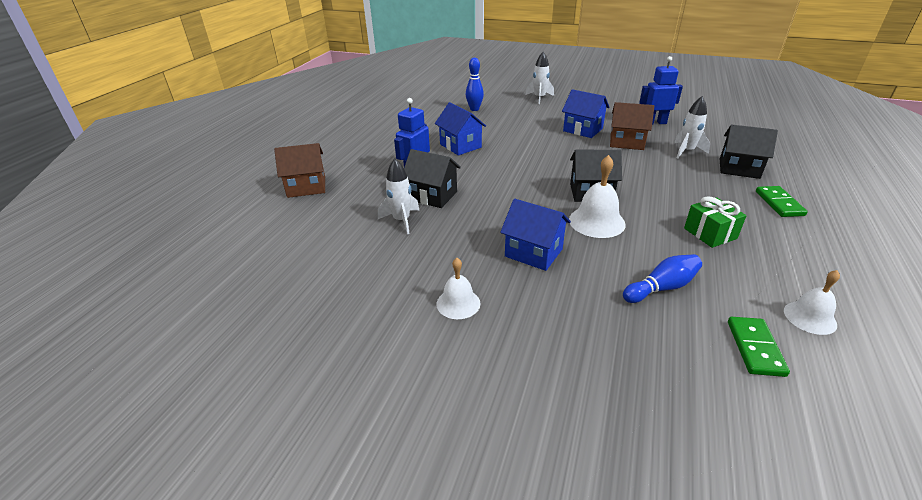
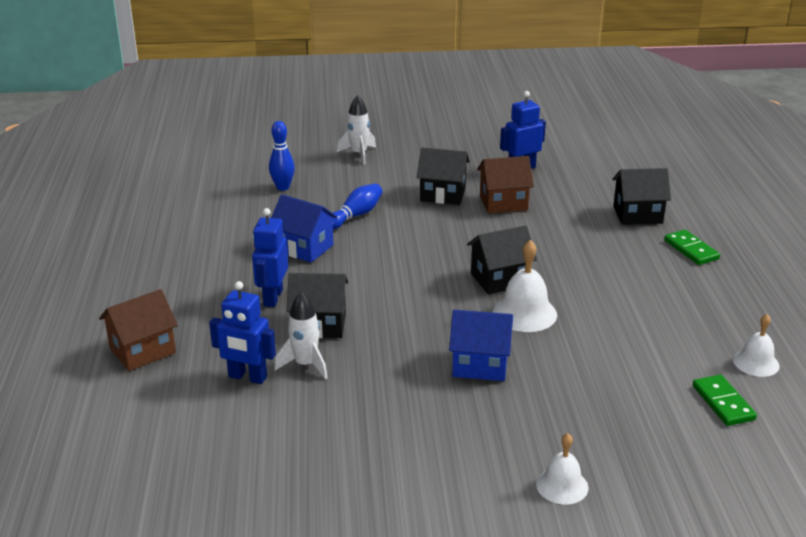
camera: 25 degrees left, 5 degrees down
white bell [436,258,480,319] -> white bell moved to [536,433,589,505]
blue house [562,89,610,138] -> black house [417,147,470,205]
blue bowling pin [623,254,702,303] -> blue bowling pin moved to [332,183,383,229]
white rocket [674,96,710,158] -> none
green gift [684,196,747,248] -> none
none -> blue robot [209,281,276,384]

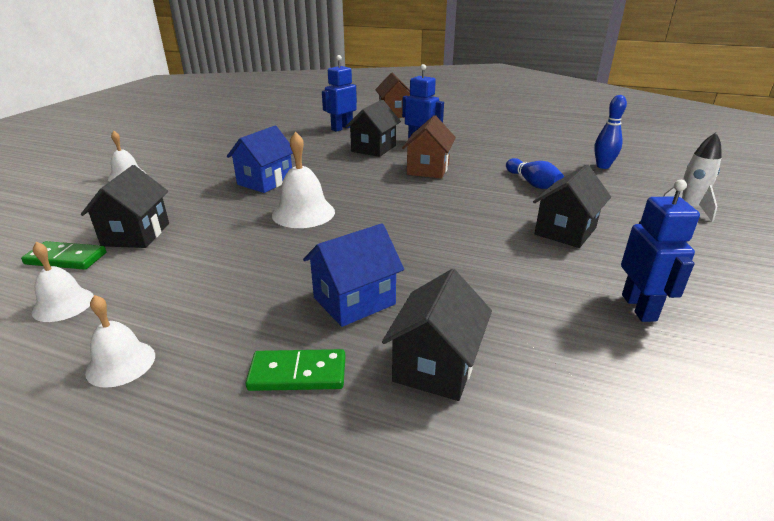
camera: 115 degrees right, 0 degrees up
blue house [271,194,338,263] -> blue house moved to [303,223,404,327]
white rocket [274,292,328,379] -> none
black house [467,225,537,294] -> black house moved to [81,165,169,248]
brown house [477,156,534,214] -> brown house moved to [402,115,456,178]
none -> white bell [85,295,155,388]

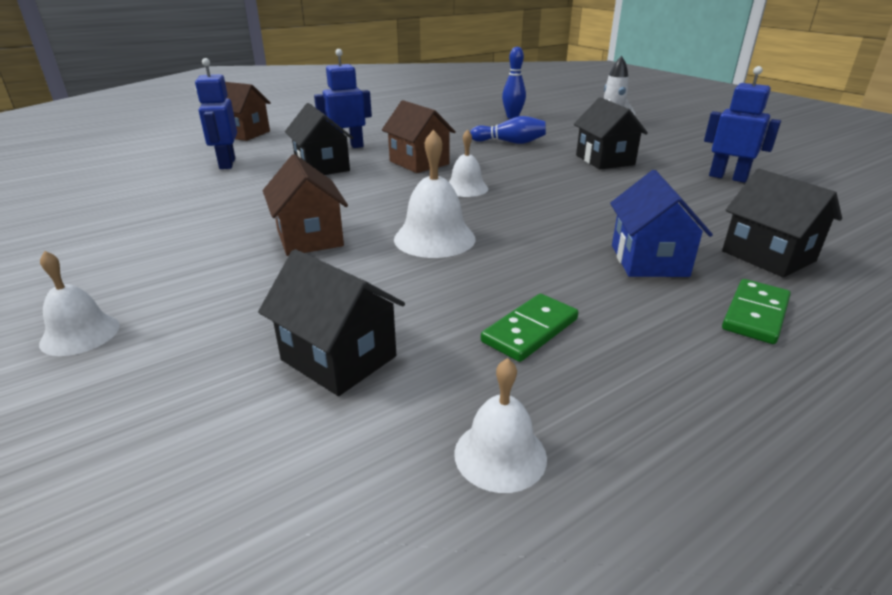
camera: 55 degrees left, 0 degrees up
green domino [21,241,106,270] -> green domino moved to [481,294,579,362]
white bell [85,295,155,388] -> white bell moved to [449,129,488,197]
blue house [227,126,293,193] -> brown house [263,154,348,256]

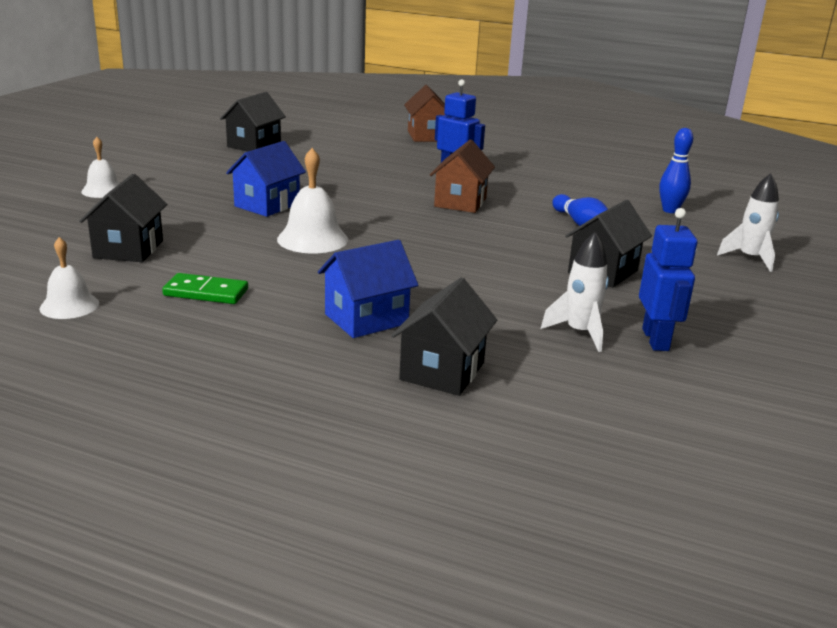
camera: 55 degrees right, 5 degrees down
blue robot [195,58,237,169] -> none
brown house [263,154,348,256] -> blue house [226,141,306,217]
black house [285,103,353,175] -> black house moved to [220,92,286,152]
white bell [449,129,488,197] -> none
green domino [722,279,791,344] -> none
none -> white rocket [541,232,609,352]

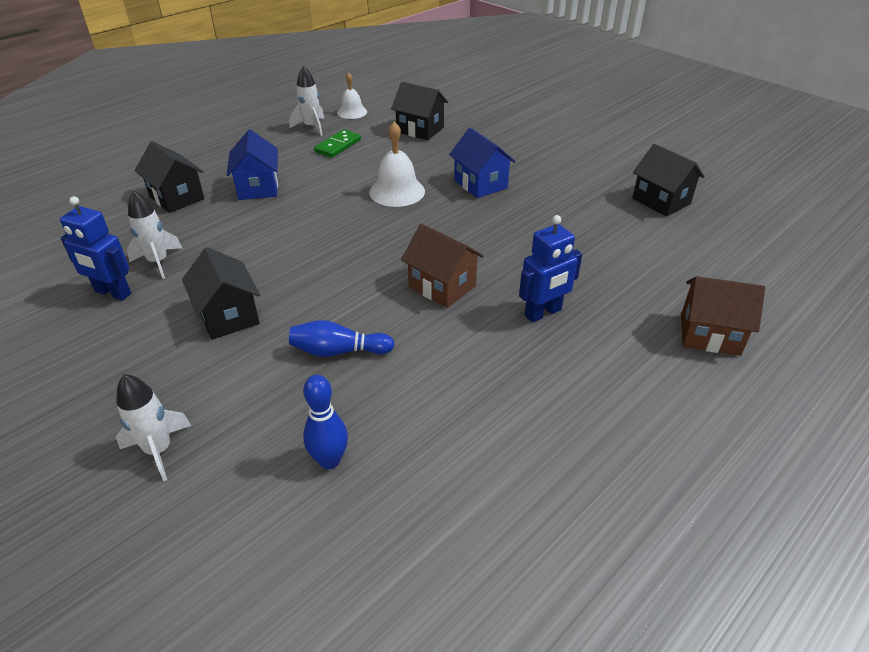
camera: 115 degrees right, 15 degrees up
white bell [81,137,120,198] -> none
none -> white rocket [289,66,324,136]

